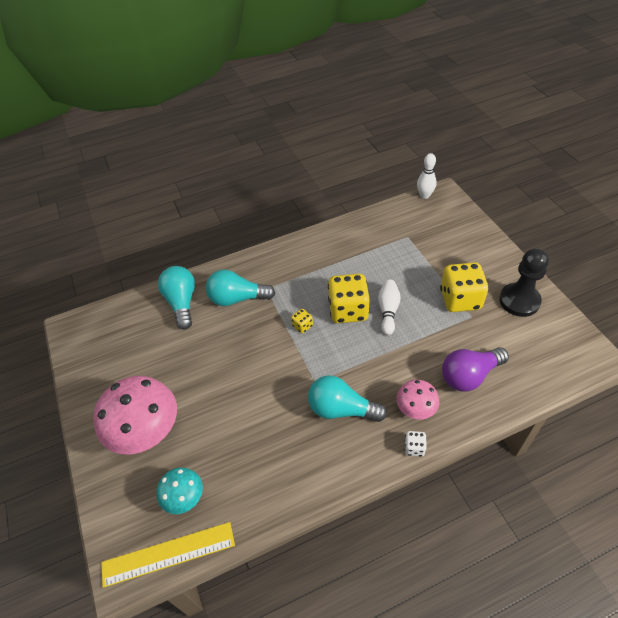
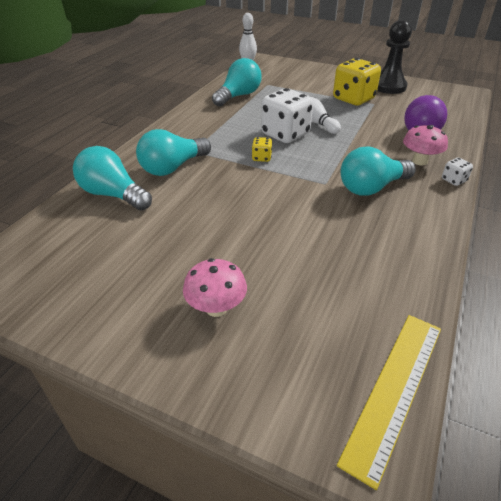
camera: 45 degrees left, 10 degrees down
pink mushroom [93,376,177,454] -> pink mushroom [183,258,247,317], size x0.53
turquoise mushroom [157,467,203,514] -> none
yellow dice [328,274,370,323] -> white dice [261,88,313,143]
none -> turquoise light bulb [212,58,262,107]

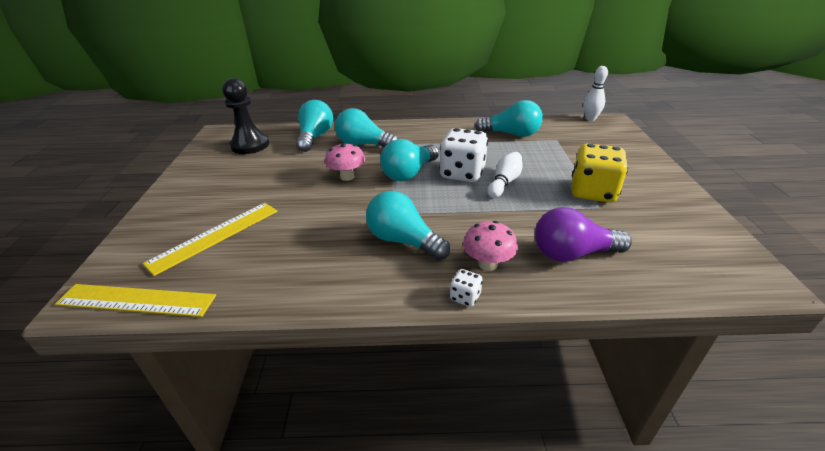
camera: 65 degrees right, 5 degrees down
pink mushroom [183,258,247,317] -> pink mushroom moved to [325,143,365,181]
yellow dice [252,137,272,162] -> turquoise light bulb [380,139,439,181]
black pawn [377,20,412,94] -> black pawn moved to [222,78,269,154]
none -> yellow ruler [143,203,278,276]

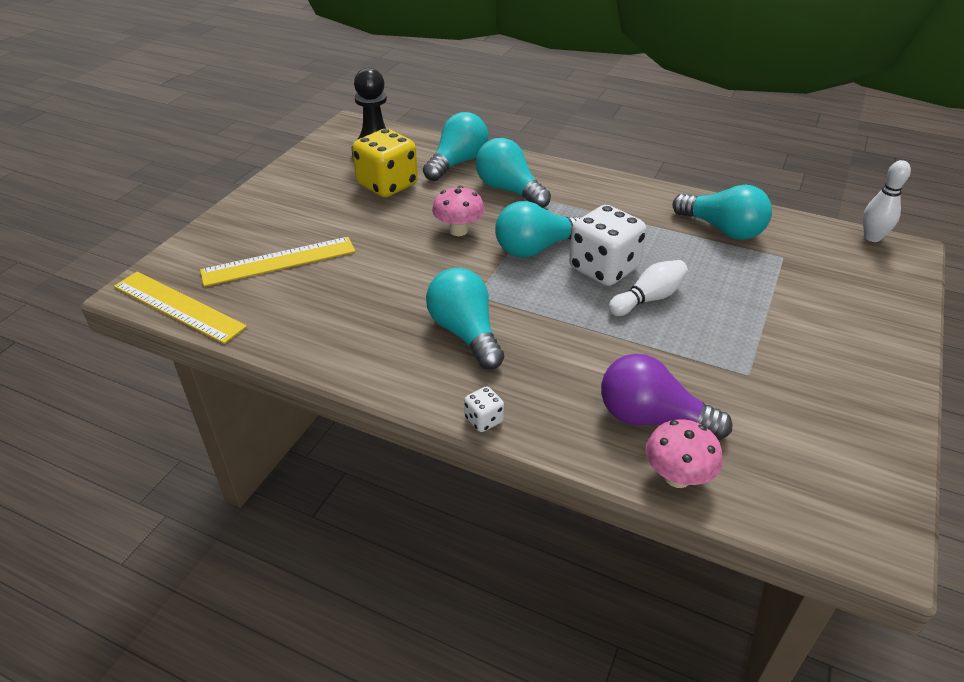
camera: 25 degrees right, 5 degrees up
pink mushroom [463,221,518,271] -> pink mushroom moved to [645,419,722,488]
yellow dice [571,143,628,202] -> yellow dice moved to [352,129,418,197]

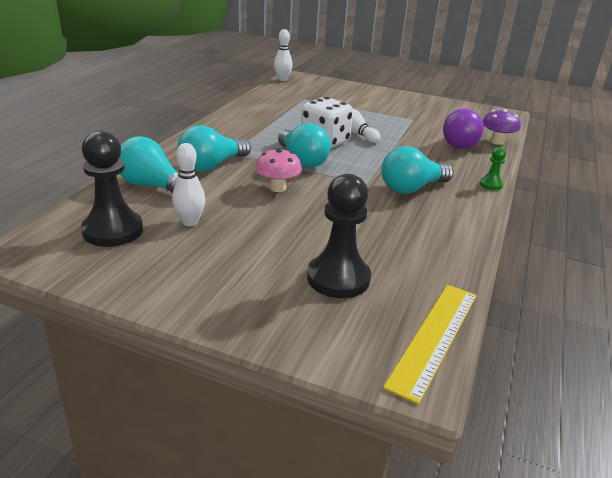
camera: 95 degrees left, 10 degrees down
yellow ruler [200,237,356,287] -> black pawn [307,174,371,298]
yellow dice [352,129,418,197] -> white bowling pin [172,143,205,226]
white dice [464,386,504,432] -> green pawn [480,147,506,190]
pink mushroom [645,419,722,488] -> purple mushroom [483,109,521,145]
turquoise light bulb [672,184,772,240] -> none

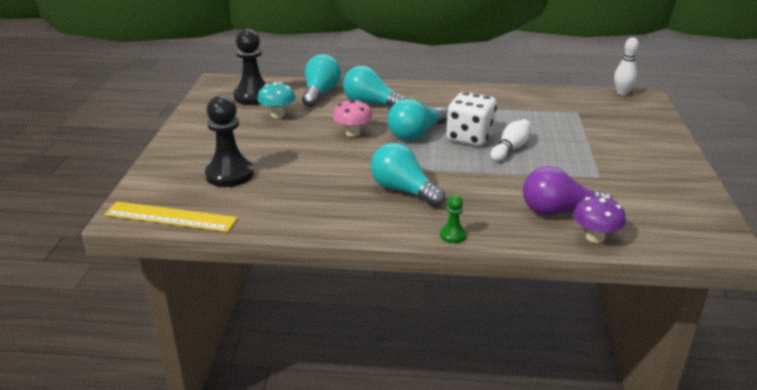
camera: 75 degrees right, 0 degrees up
white bowling pin [172,143,205,226] -> turquoise mushroom [257,82,296,118]

